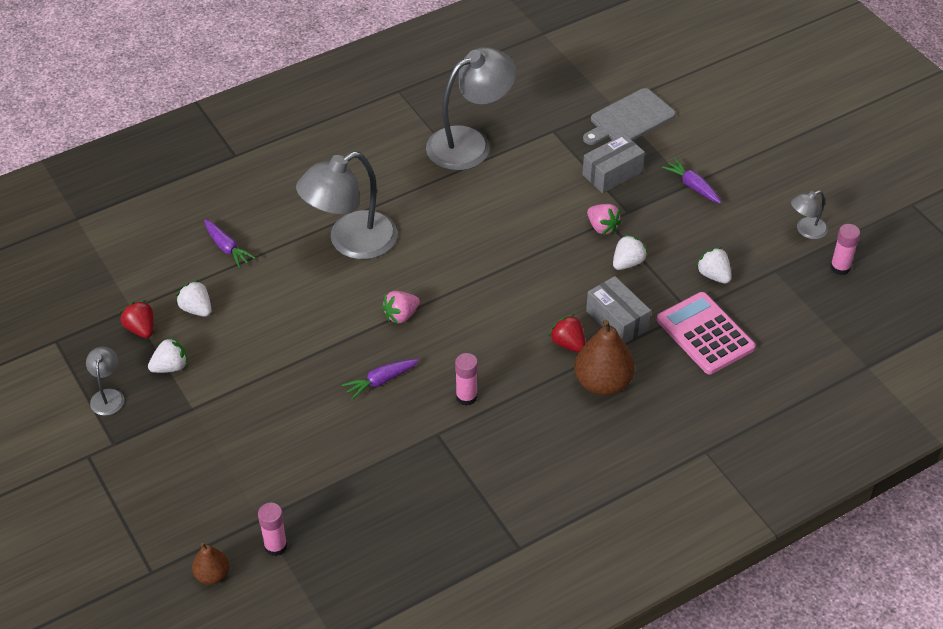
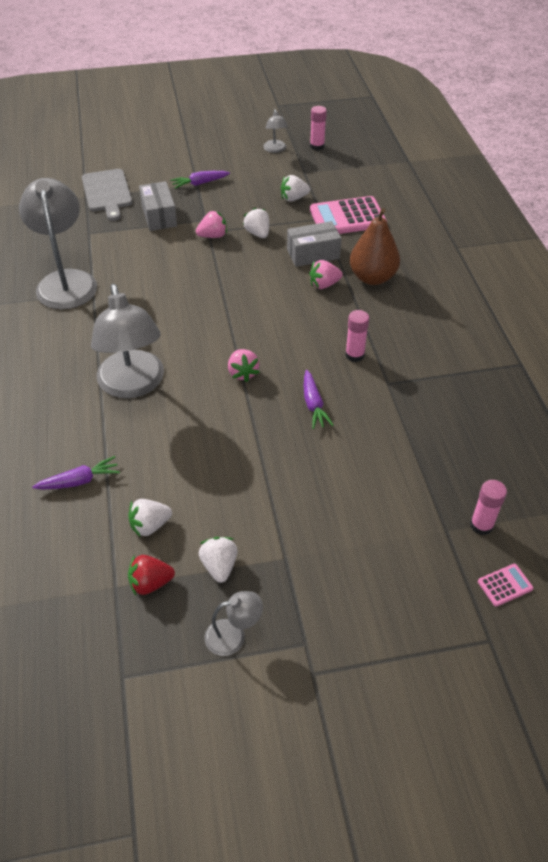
camera: 70 degrees left, 0 degrees up
grey lamp [86,347,124,416] -> grey lamp turned 150 degrees clockwise [204,591,263,656]
brown pear [192,543,229,585] -> pink calculator [478,564,533,607]
red strawberry [549,314,585,352] -> pink strawberry [309,260,343,289]

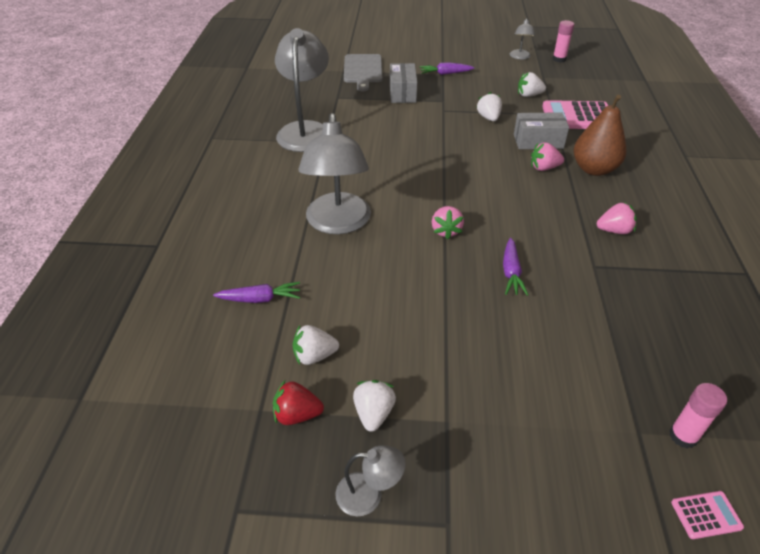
camera: 15 degrees right, 5 degrees down
pink strawberry [196,210,227,238] -> pink strawberry moved to [597,202,637,234]
pink glue stick [345,310,369,362] -> none

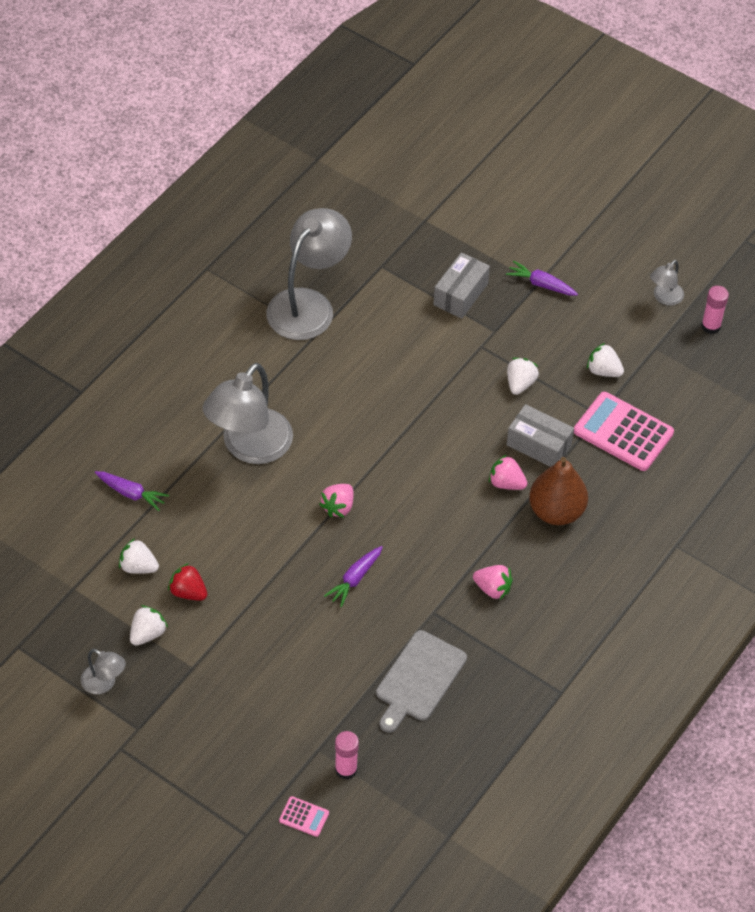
camera: 30 degrees right, 10 degrees up
red strawberry [273,380,324,425] -> red strawberry moved to [168,563,207,601]
grey cutting board [344,54,382,91] -> grey cutting board moved to [376,630,467,733]

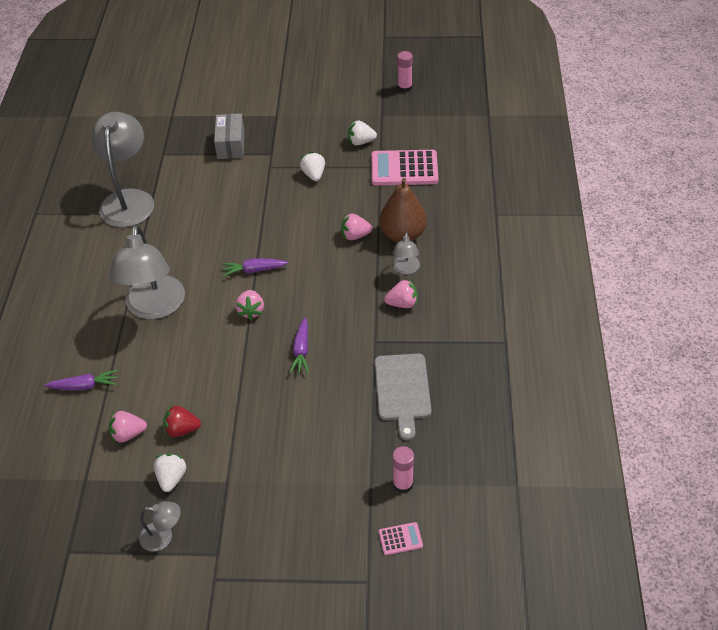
camera: 30 degrees left, 5 degrees down
white strawberry [119,538,159,574] -> pink strawberry [109,411,147,443]
purple carrot [506,261,578,296] -> purple carrot moved to [222,258,288,277]
grey box [507,404,574,467] -> none
grey lamp [650,260,684,306] -> grey lamp moved to [393,232,420,274]

